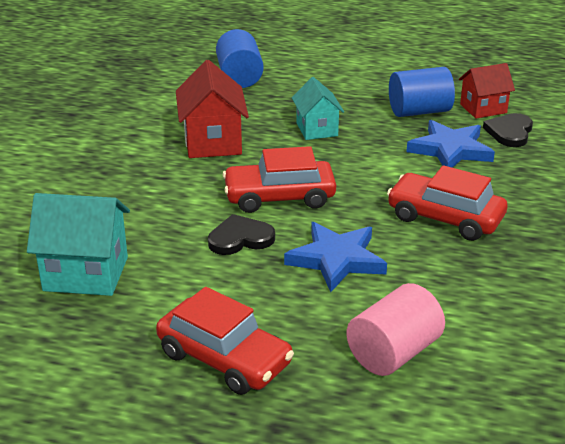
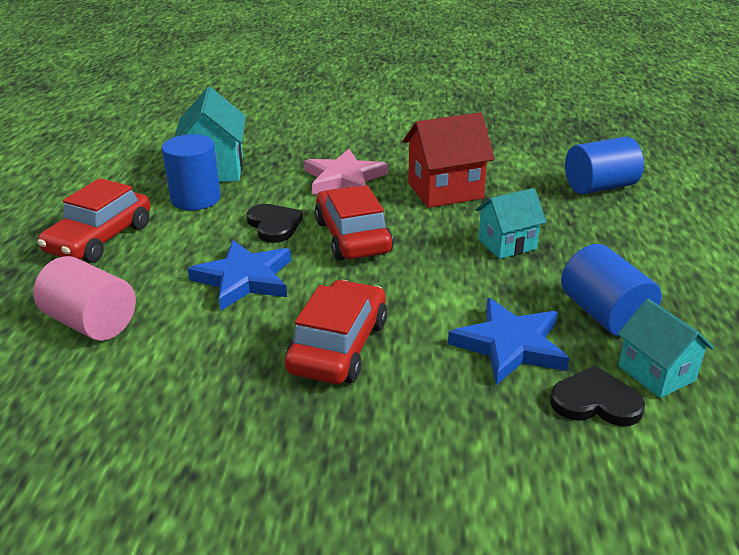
camera: 80 degrees right, 0 degrees up
red house [459,63,515,118] -> turquoise house [618,298,714,398]
none -> blue cylinder [162,134,221,210]
none -> pink star [304,149,388,195]

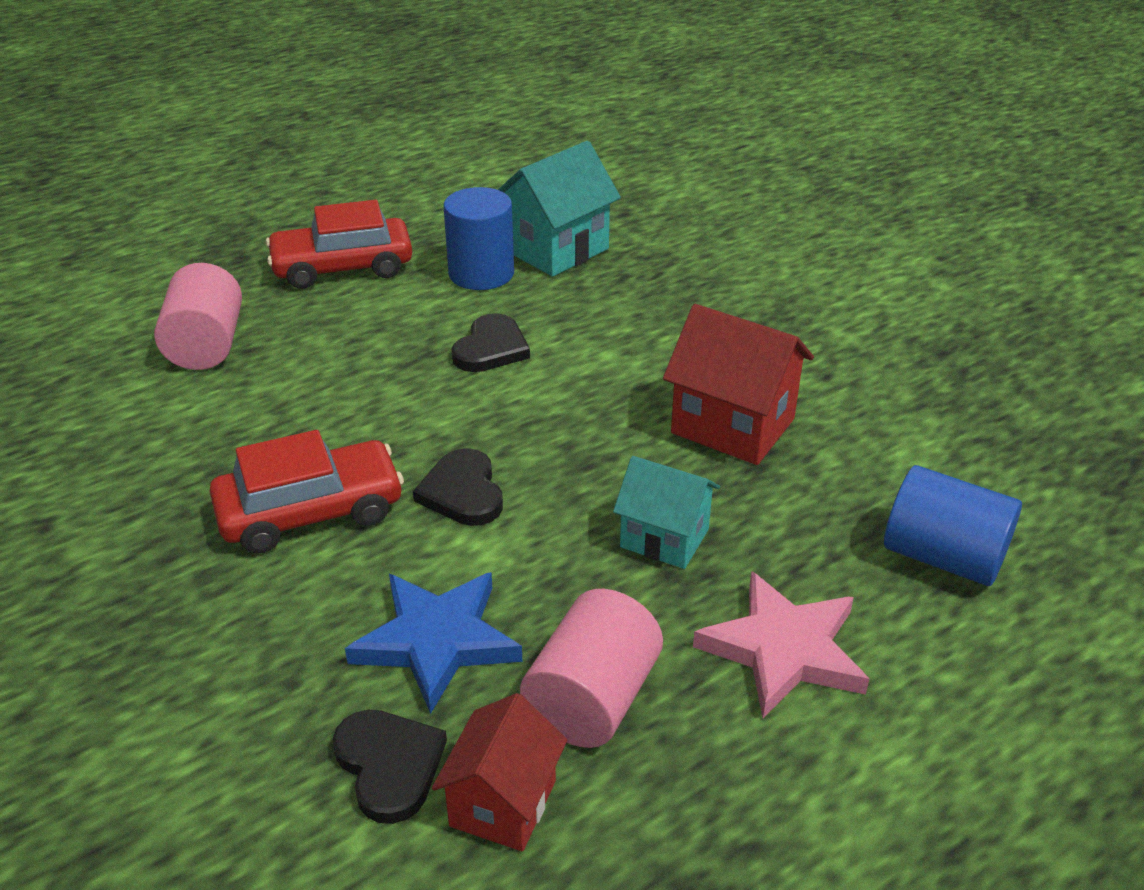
camera: 50 degrees right, 5 degrees up
blue star [188,240,291,310] -> none
pink star [304,149,388,195] -> pink star moved to [693,571,869,718]
red car [314,185,393,261] -> none
blue cylinder [561,244,662,337] -> pink cylinder [520,589,663,748]
turquoise house [618,298,714,398] -> red house [432,693,567,851]
none -> black heart [413,448,503,526]

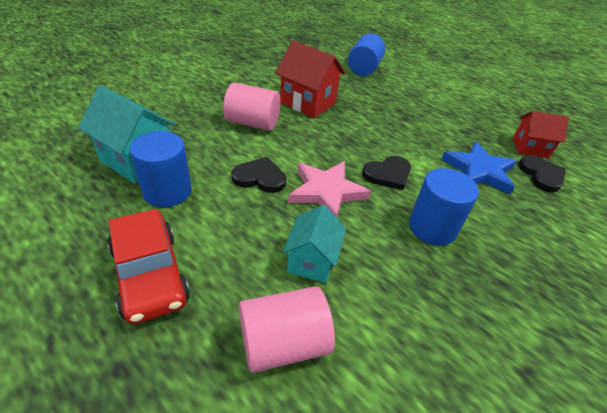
camera: 105 degrees left, 5 degrees up
red car [209,430,404,554] -> blue cylinder [409,168,479,246]
black heart [333,710,447,824] -> black heart turned 120 degrees clockwise [518,155,566,192]
pink cylinder [520,589,663,748] -> pink cylinder moved to [223,83,281,131]
turquoise house [613,456,720,569] -> turquoise house moved to [283,205,346,283]
red house [663,304,814,465] -> red house turned 75 degrees counterclockwise [275,41,345,118]
pink star [693,571,869,718] -> pink star moved to [288,161,371,218]

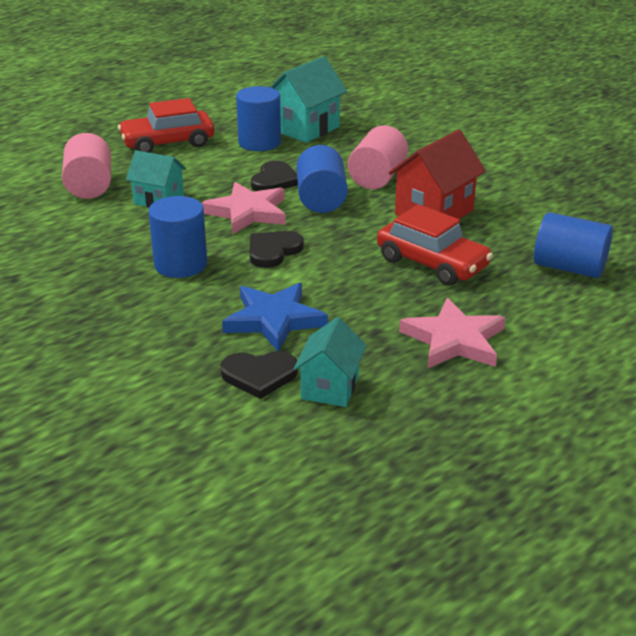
camera: 100 degrees right, 10 degrees down
black heart [362,156,411,190] -> black heart turned 60 degrees clockwise [249,231,304,268]
red house [513,111,569,159] -> turquoise house [293,317,366,407]
none -> blue cylinder [296,145,348,213]
none -> red car [377,204,493,286]
none -> pink star [399,298,505,368]

